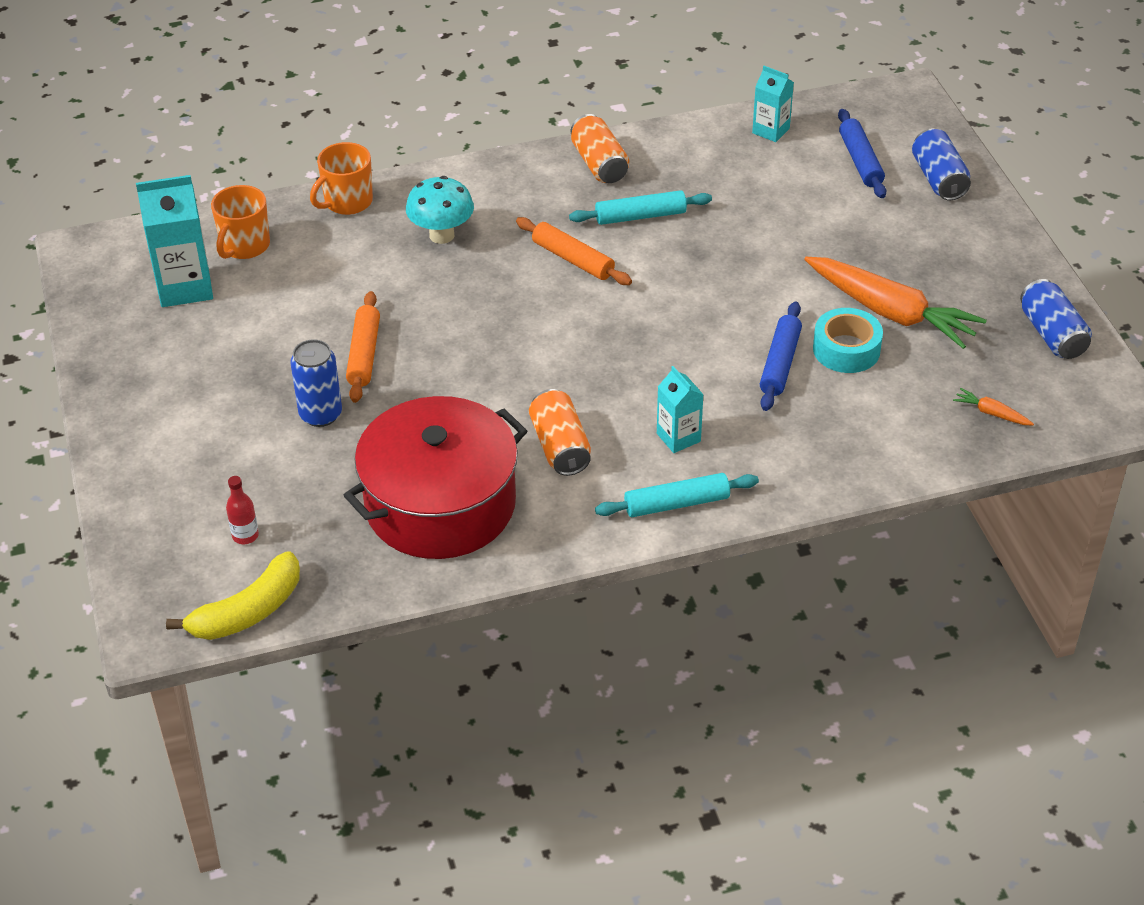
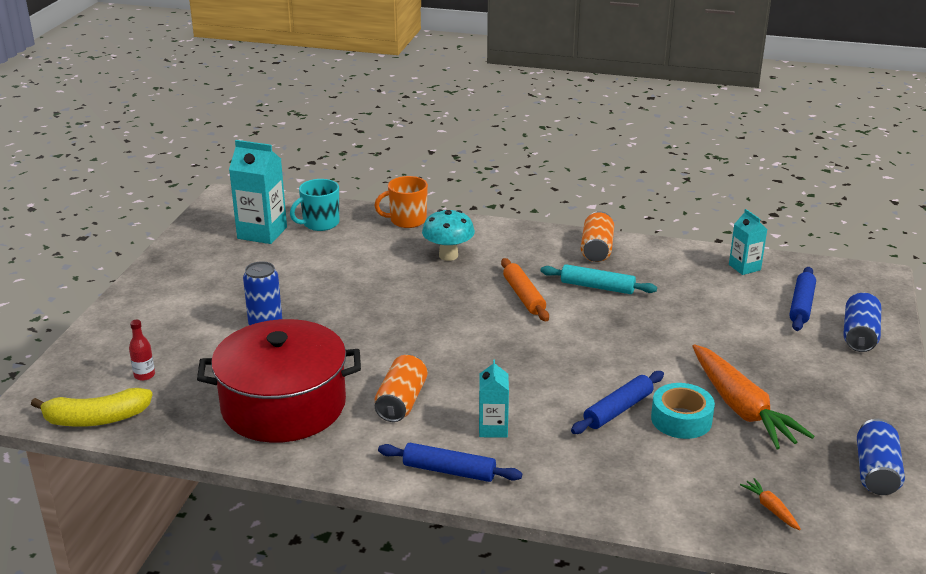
camera: 30 degrees right, 15 degrees down
orange mug [211,185,270,259] -> turquoise mug [290,179,339,231]
orange rolling pin [346,291,380,403] -> none
turquoise rolling pin [595,473,759,517] -> blue rolling pin [378,443,522,482]

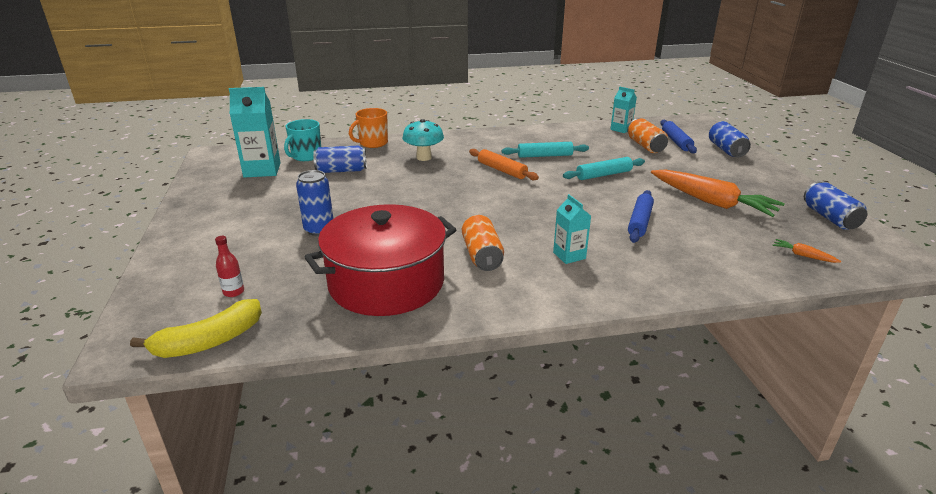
camera: 25 degrees left, 0 degrees up
blue rolling pin [378,443,522,482] -> none
orange can [581,211,614,262] -> orange can moved to [627,118,668,153]
turquoise tape [651,383,715,439] -> none
none -> blue can [313,146,367,173]
none -> turquoise rolling pin [563,157,645,180]

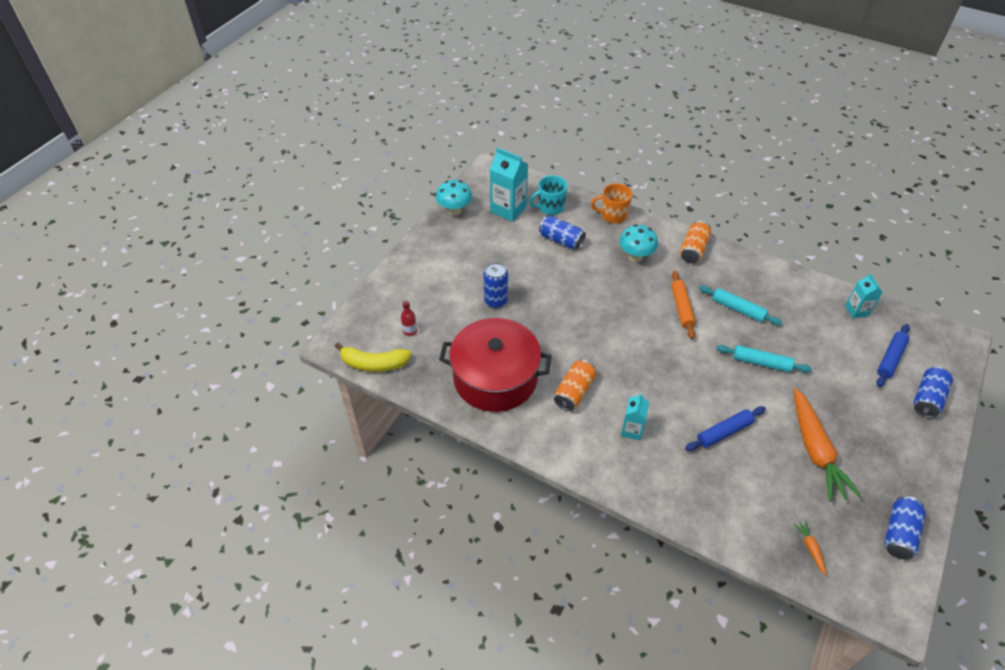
camera: 40 degrees right, 20 degrees up
orange can [627,118,668,153] -> orange can moved to [680,221,711,263]
none -> turquoise mushroom [436,180,472,216]

